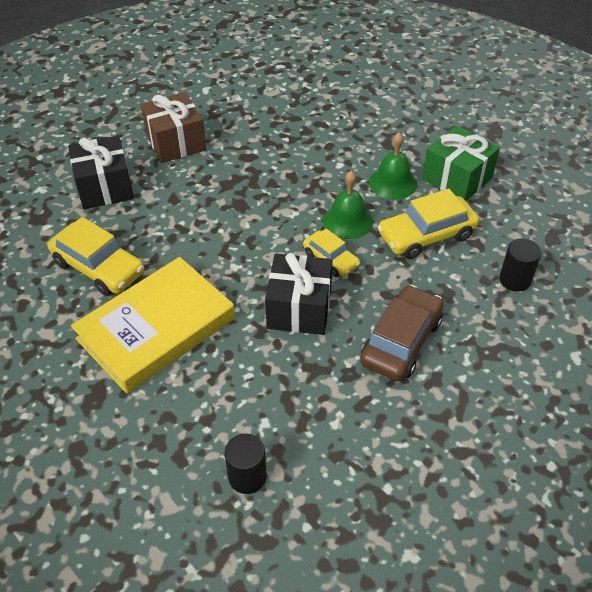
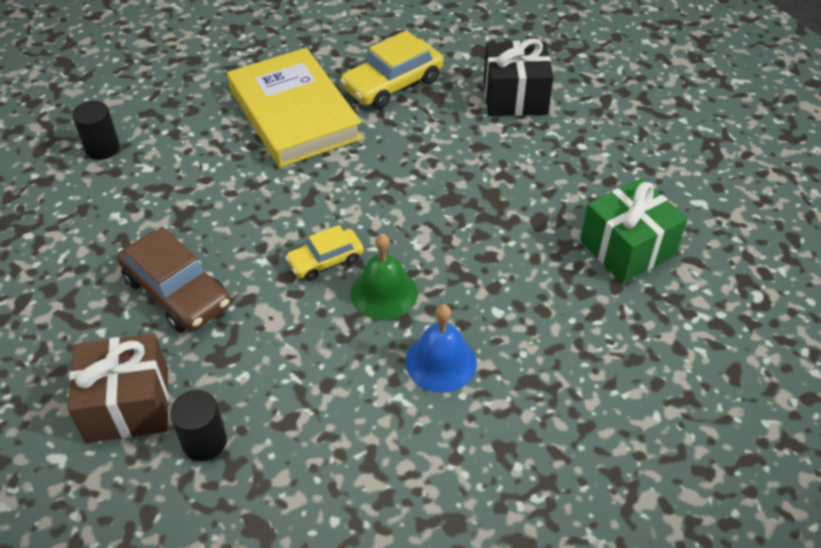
camera: 105 degrees right, 0 degrees up
brown gift [141,92,206,163] -> brown gift moved to [68,334,169,443]
black gift [265,253,332,335] -> none
green bell [369,133,417,200] -> blue bell [405,304,477,393]
yellow car [378,189,479,259] -> none
green gift [422,125,500,201] -> green gift moved to [580,178,688,283]

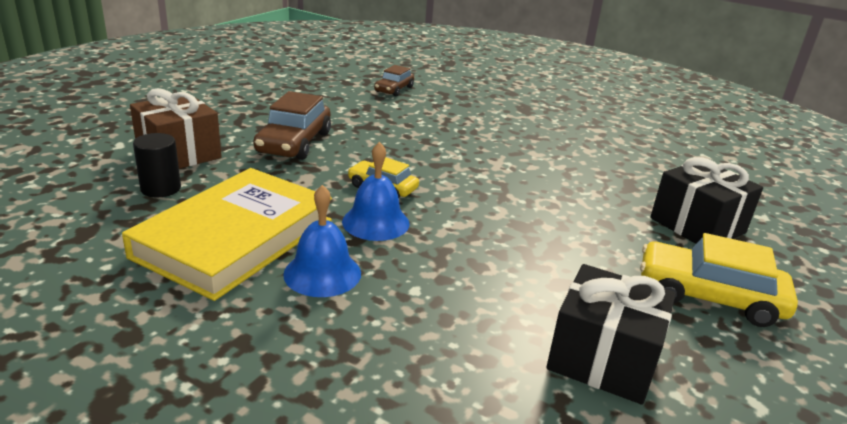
camera: 55 degrees right, 20 degrees down
black cylinder [72,101,120,160] -> brown car [374,65,414,96]
yellow book [227,48,362,168] -> yellow book moved to [122,168,332,301]
yellow car [340,30,444,109] -> yellow car moved to [640,233,798,327]
green bell [351,234,418,320] -> blue bell [342,142,410,241]
green gift [580,178,688,283] -> black gift [546,264,676,405]

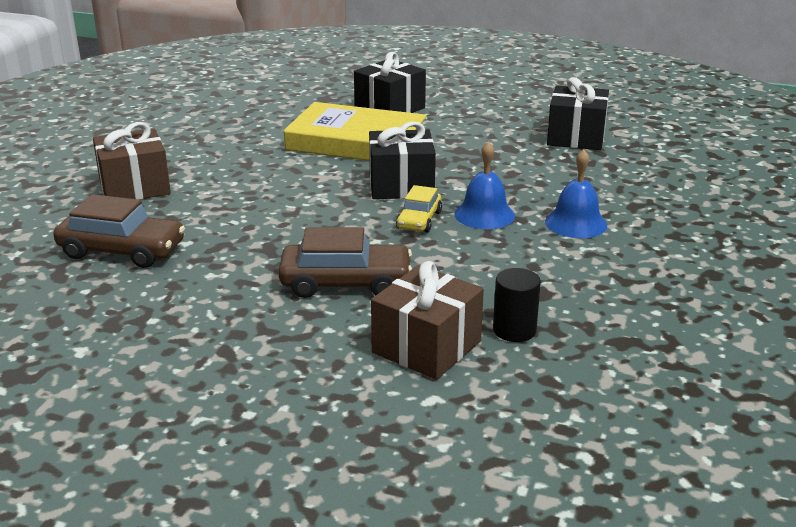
camera: 100 degrees left, 0 degrees up
yellow book [122,168,332,301] -> yellow book moved to [284,102,427,161]
brown car [374,65,414,96] -> brown car [53,194,185,268], size x1.66
yellow car [640,233,798,327] -> none
none -> brown gift [93,122,171,200]
none -> black gift [369,121,436,199]

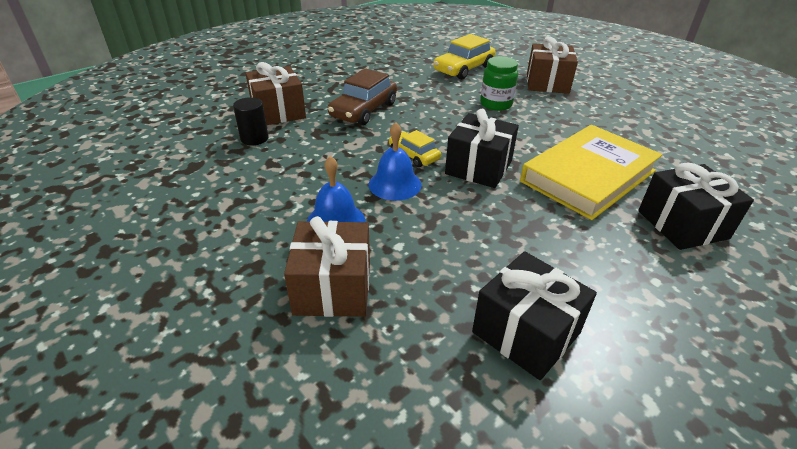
camera: 120 degrees right, 10 degrees up
brown car [53,194,185,268] -> yellow car [433,34,496,80]
none -> brown gift [284,216,370,317]
none -> green jar [480,56,518,111]

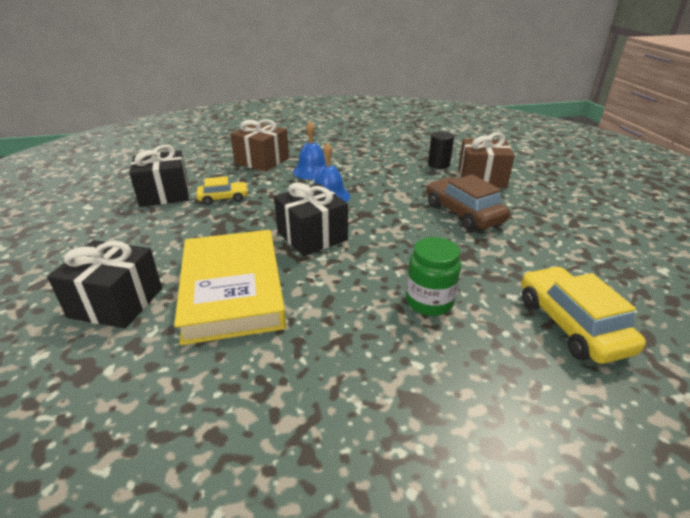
camera: 120 degrees right, 5 degrees down
yellow car [389,130,441,167] -> yellow car moved to [196,176,248,205]
brown gift [527,37,578,94] -> none

